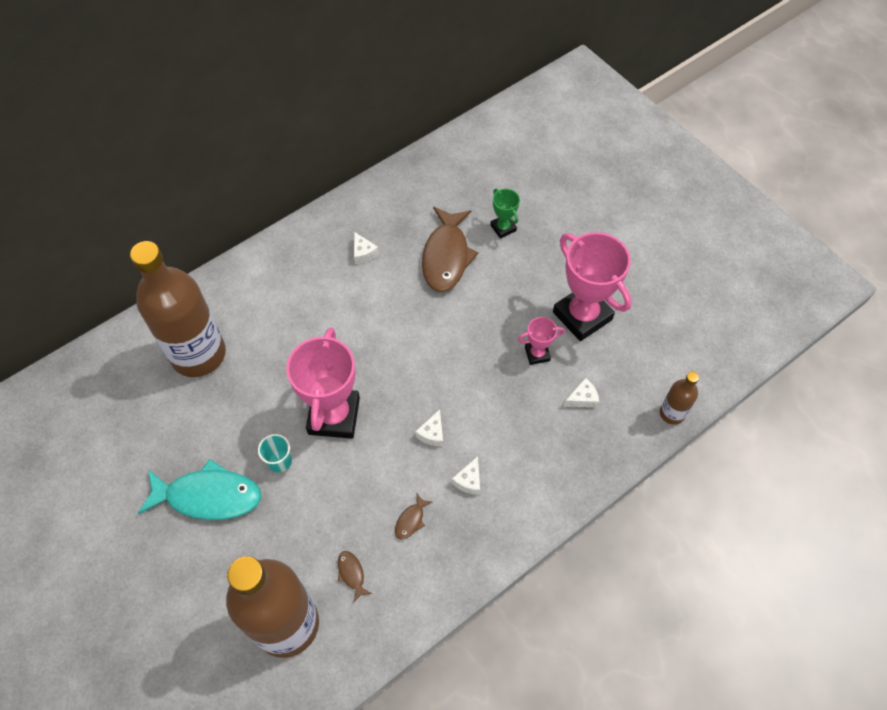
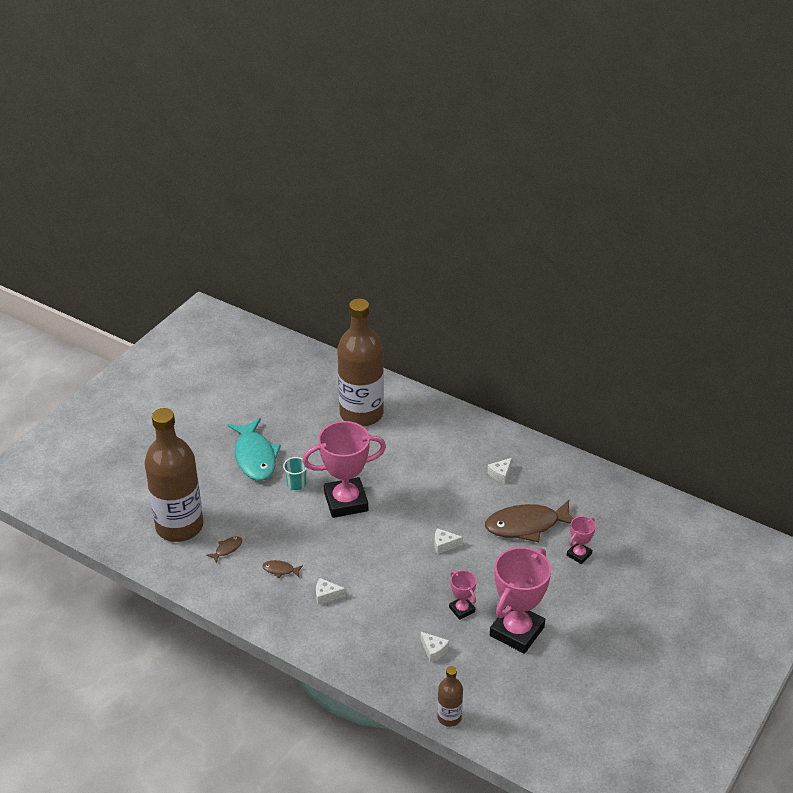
camera: 70 degrees right, 20 degrees down
white cheese [415,409,443,446] -> white cheese moved to [435,528,463,554]
green trophy [490,189,520,239] -> pink trophy [567,516,596,564]

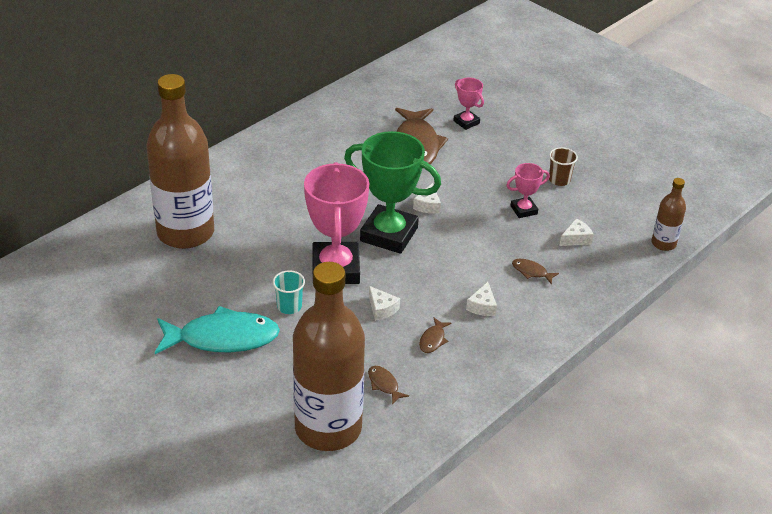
camera: 80 degrees left, 0 degrees up
white cheese [487,458,512,483] -> white cheese moved to [369,286,400,321]
pink trophy [490,547,551,654] -> brown cup [549,147,578,186]
none -> green trophy [344,131,441,254]
none -> brown fish [512,259,559,284]

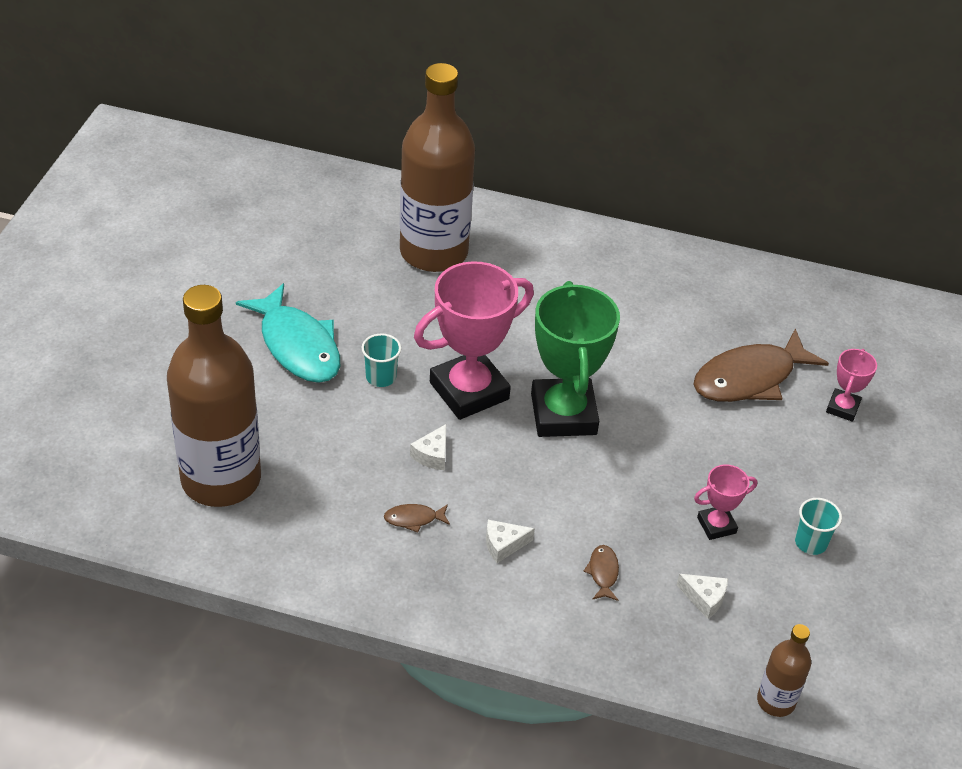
camera: 60 degrees right, 5 degrees up
brown fish [368,366,409,404] -> none
white cheese [413,183,441,213] -> none
pink trophy [506,163,550,218] -> pink trophy turned 60 degrees counterclockwise [694,464,757,540]
brown cup [549,147,578,186] -> turquoise cup [795,498,842,555]

